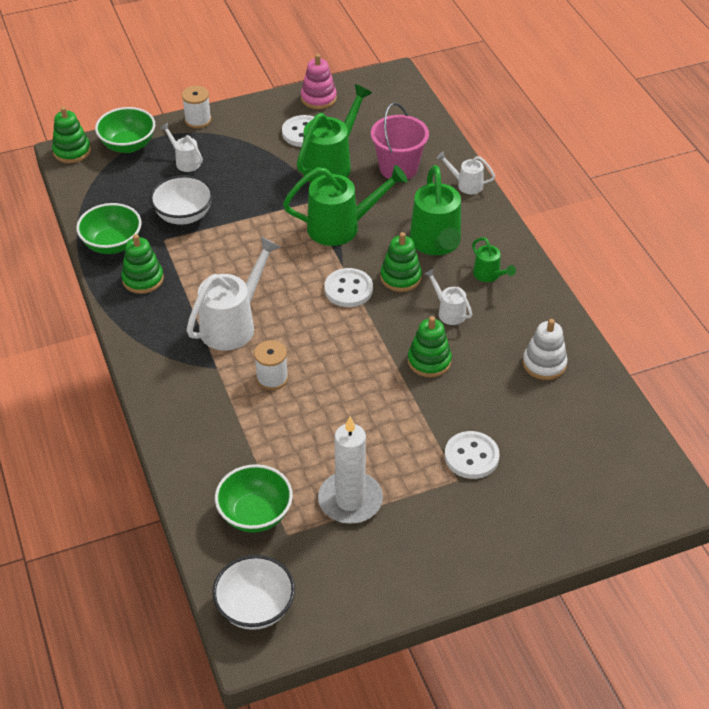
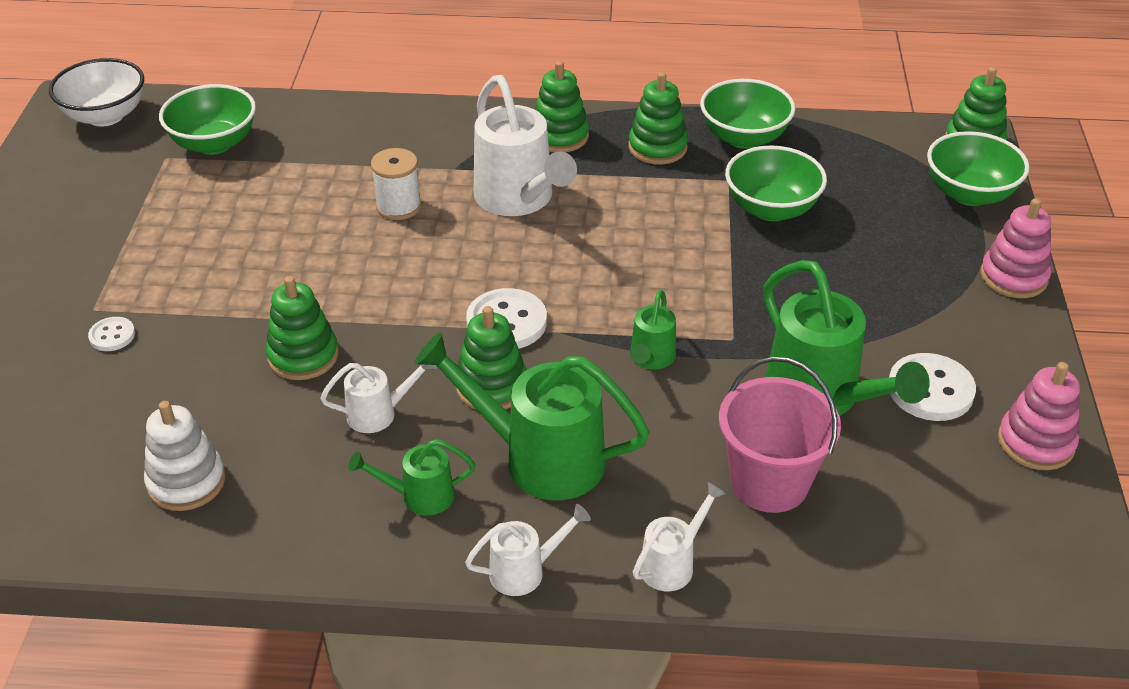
camera: 115 degrees right, 5 degrees down
white bowl [150,175,213,225] -> green bowl [725,145,827,221]
white watering can [160,123,203,172] -> white watering can moved to [465,504,591,596]
white spool [182,86,211,128] -> pink stacking toy [980,198,1051,298]
green watering can [283,165,408,246] -> green watering can [630,290,676,369], size x0.51
white candle [318,416,383,524] -> none
white button [445,431,500,479] -> white button [88,317,135,351], size x0.55
none -> green stacking toy [535,61,589,153]

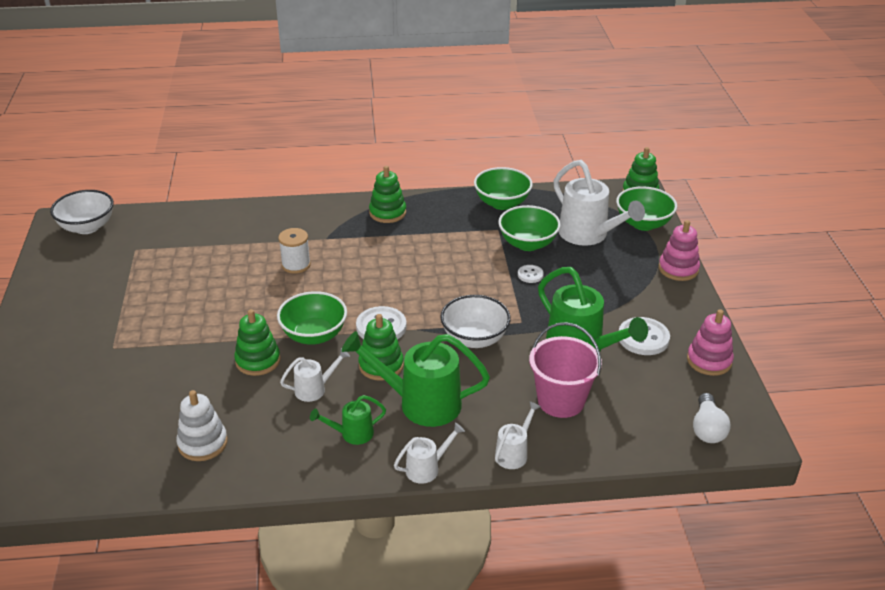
camera: 10 degrees left, 5 degrees down
white button [88,317,135,351] -> white button moved to [518,265,544,283]
green bowl [159,84,256,155] -> green bowl moved to [277,291,347,345]
white watering can [473,75,577,216] -> white watering can moved to [554,160,645,246]
green stacking toy [628,72,688,164] -> none
green watering can [630,290,676,369] -> white bowl [440,295,511,348]
none -> white light bulb [693,393,731,443]

